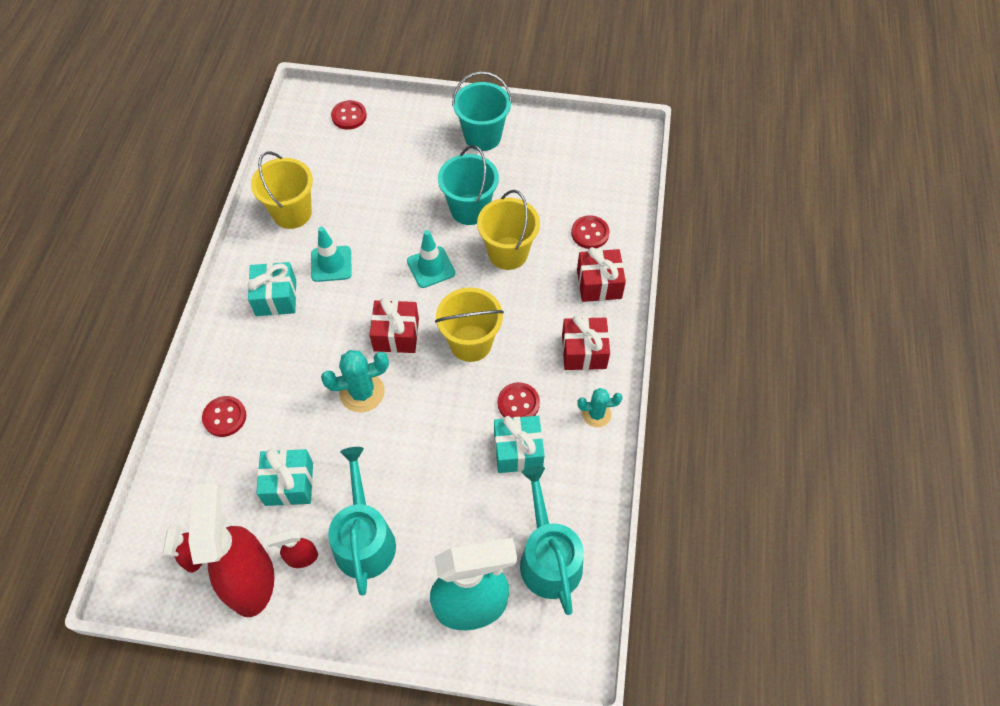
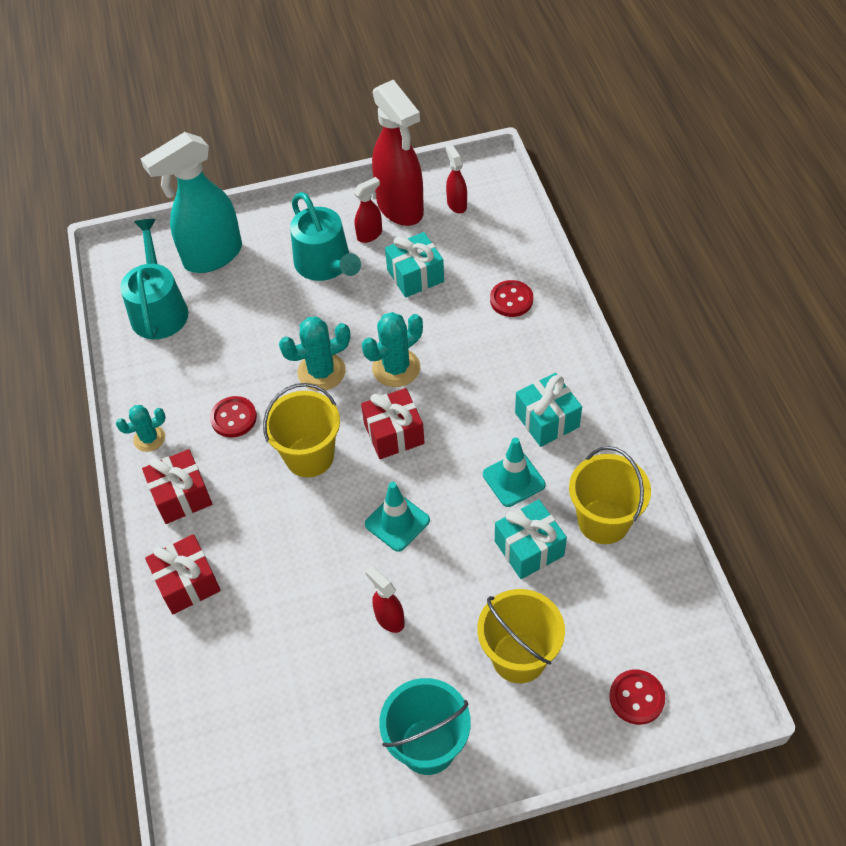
camera: 160 degrees right, 5 degrees down
turquoise bucket [438,145,499,225] -> red spray bottle [365,566,405,633]
yellow bucket [477,190,540,270] -> yellow bucket moved to [477,589,565,683]
turquoise gift [494,416,545,473] -> turquoise gift moved to [495,499,567,579]
turquoise watering can [520,466,584,615] -> turquoise watering can turned 150 degrees counterclockwise [120,219,188,339]
red button [571,215,610,249] -> none
none -> turquoise cactus [279,317,350,391]

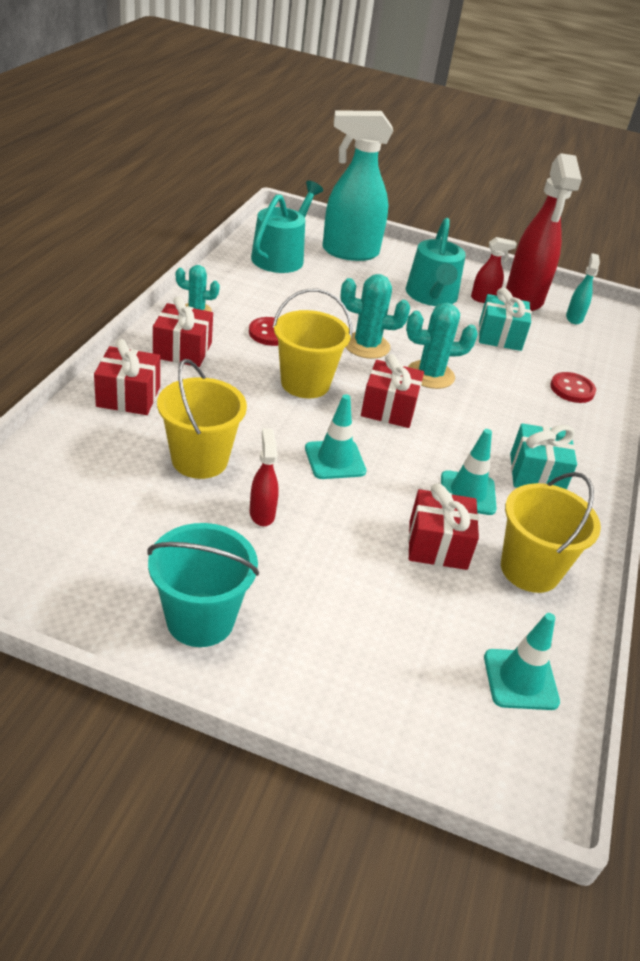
camera: 25 degrees right, 15 degrees down
red spray bottle [446,145,467,213] -> turquoise spray bottle [566,253,600,324]
yellow bucket [477,589,565,683] -> yellow bucket moved to [157,359,247,479]
turquoise gift [495,499,567,579] -> red gift [408,483,479,570]
red button [609,669,665,725] -> none
none -> turquoise traffic cone [484,613,560,710]

